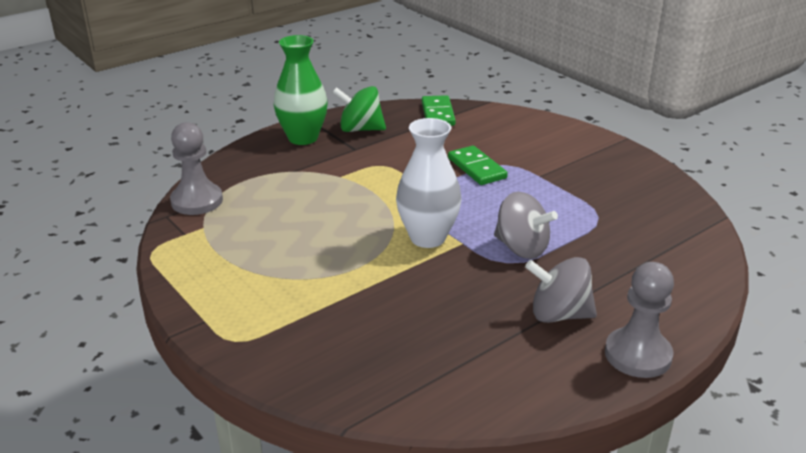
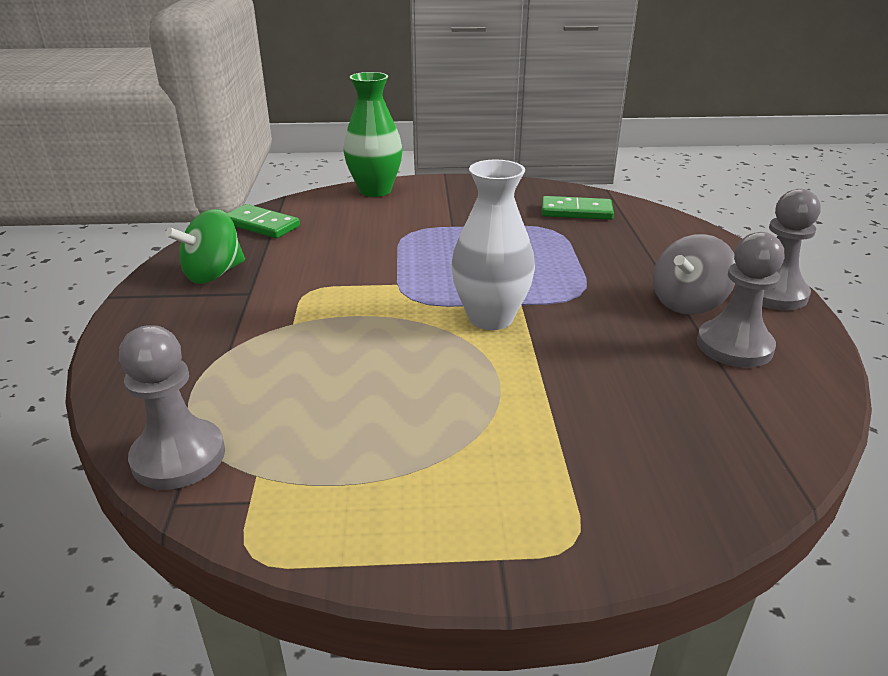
camera: 55 degrees left, 0 degrees up
green vase [274,35,327,145] -> green vase moved to [344,72,403,197]
green domino [448,146,508,185] -> green domino moved to [542,196,614,220]
grey spinning top [494,192,558,259] -> none
none -> grey pawn [697,232,785,368]

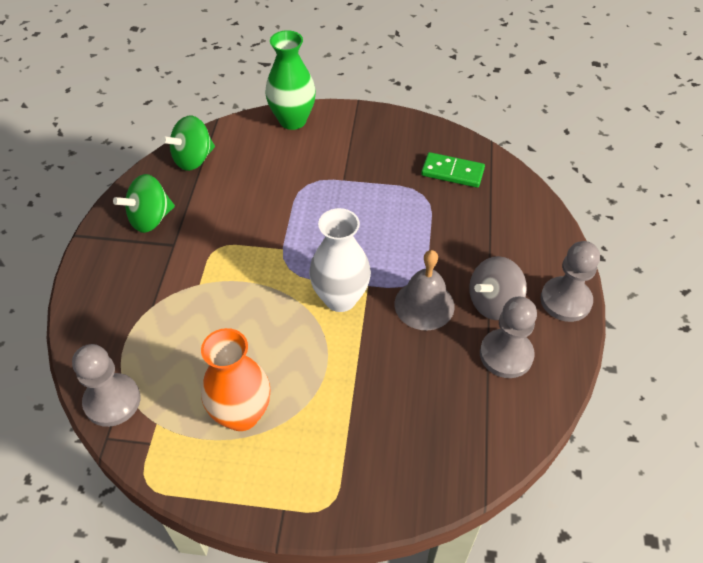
camera: 10 degrees right, 20 degrees up
green domino [226,204,300,238] -> green spinning top [162,115,215,171]
none -> orange vase [201,328,271,431]
none -> grey bell [395,250,455,330]

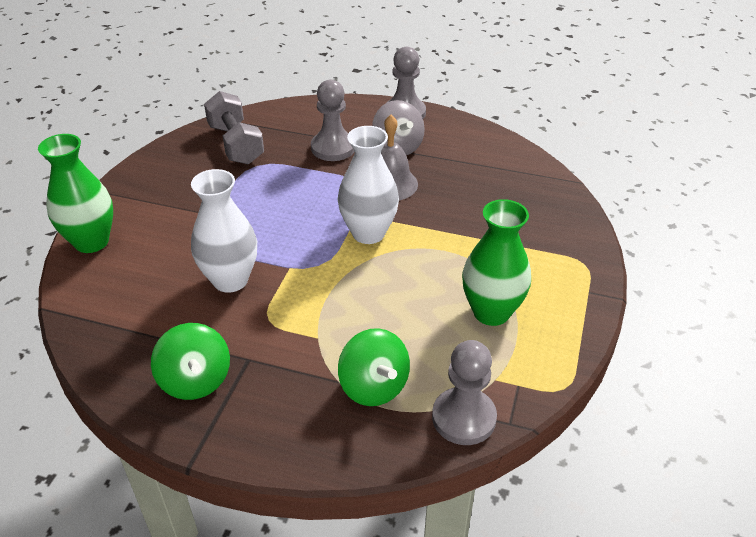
camera: 80 degrees left, 10 degrees down
green spinning top [162,115,215,171] -> green spinning top moved to [338,328,410,406]
orange vase [201,328,271,431] -> green vase [462,199,531,326]
green domino [421,152,485,188] -> grey dumbbell [204,91,264,164]
grey pawn [480,297,537,378] -> grey pawn moved to [311,80,354,161]
none -> white vase [191,169,257,293]

